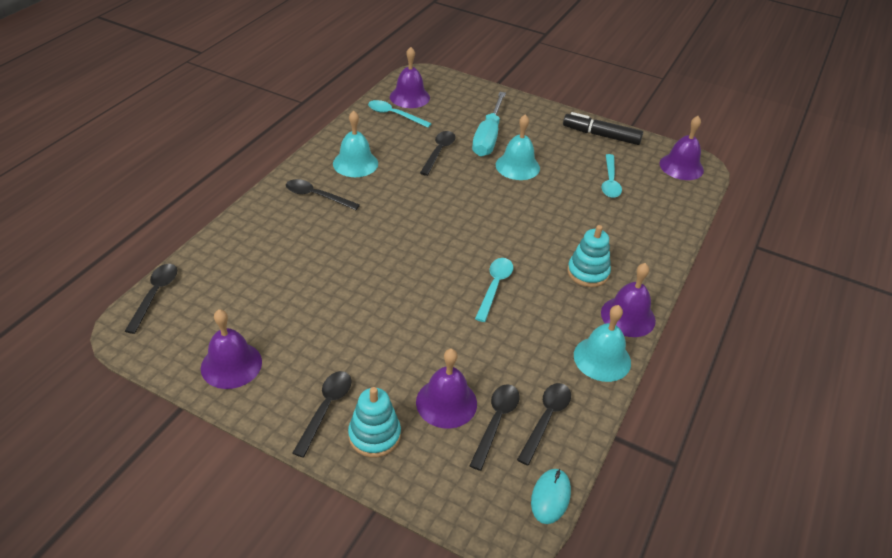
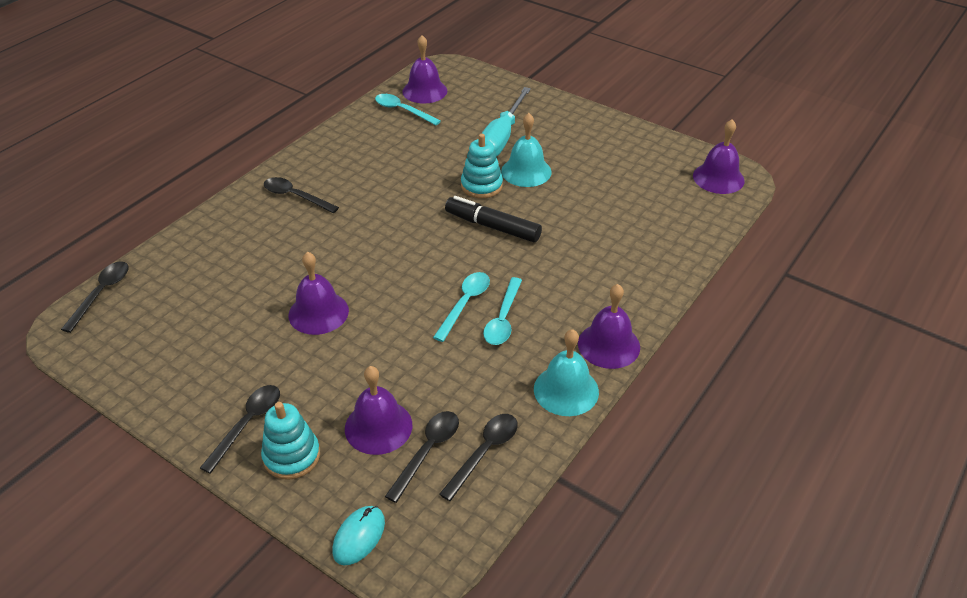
camera: 10 degrees right, 0 degrees up
purple bell [201,309,262,389] -> purple bell moved to [288,252,349,335]
turquoise bell [333,110,378,177] -> none
black spoon [420,131,455,176] -> none
turquoise mouse [531,469,571,524] -> turquoise mouse moved to [332,506,385,565]
black marker [563,112,643,145] -> black marker moved to [445,196,542,242]
turquoise stacking toy [567,225,611,287] -> turquoise stacking toy moved to [461,134,503,198]
turquoise spoon [602,154,622,198] -> turquoise spoon moved to [483,277,522,345]

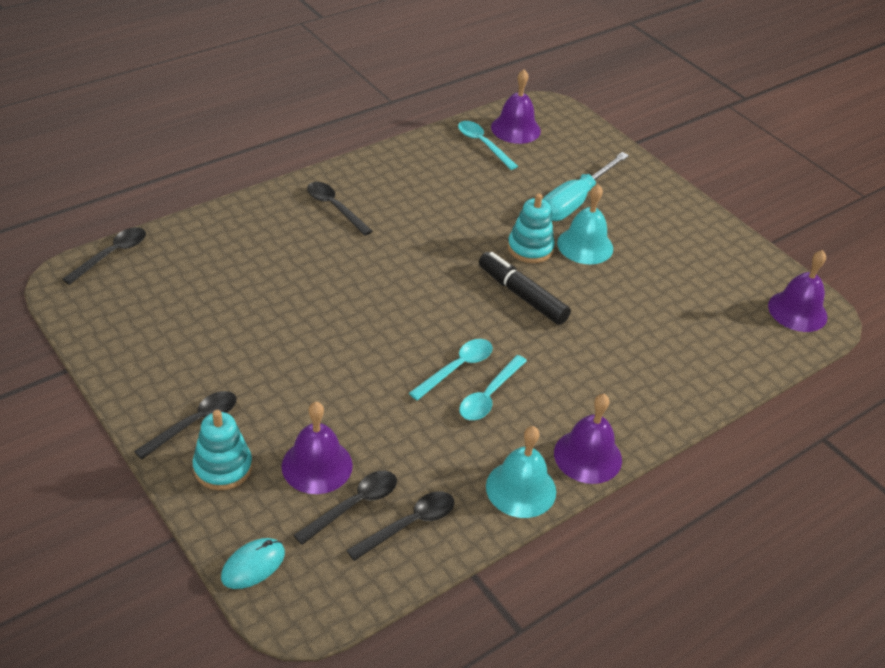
camera: 15 degrees right, 0 degrees up
purple bell [288,252,349,335] -> none

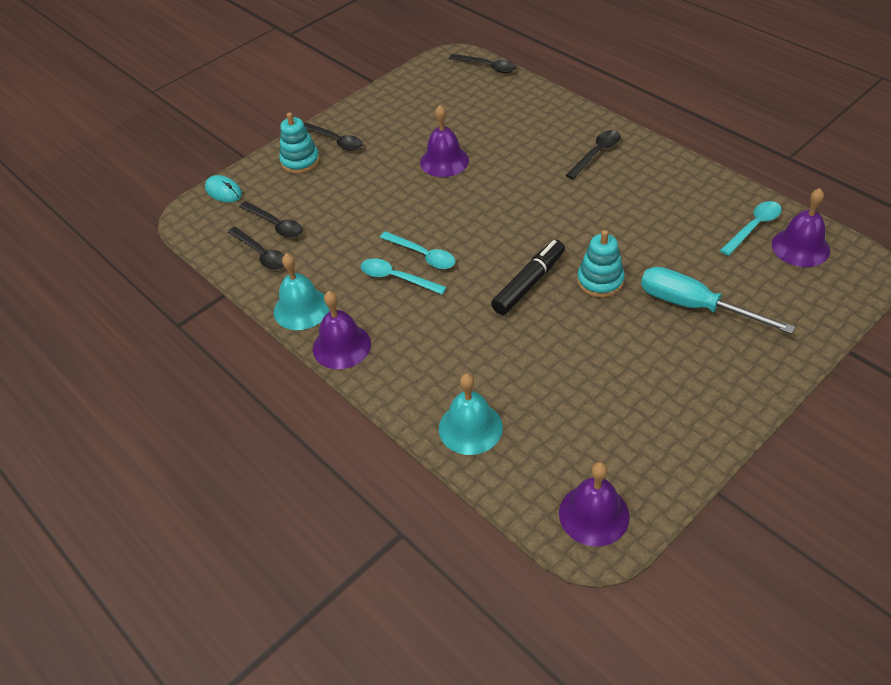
camera: 90 degrees right, 5 degrees up
purple bell [281,402,353,494] -> purple bell moved to [420,105,469,177]
turquoise bell [557,184,613,265] -> turquoise bell moved to [439,373,503,455]

